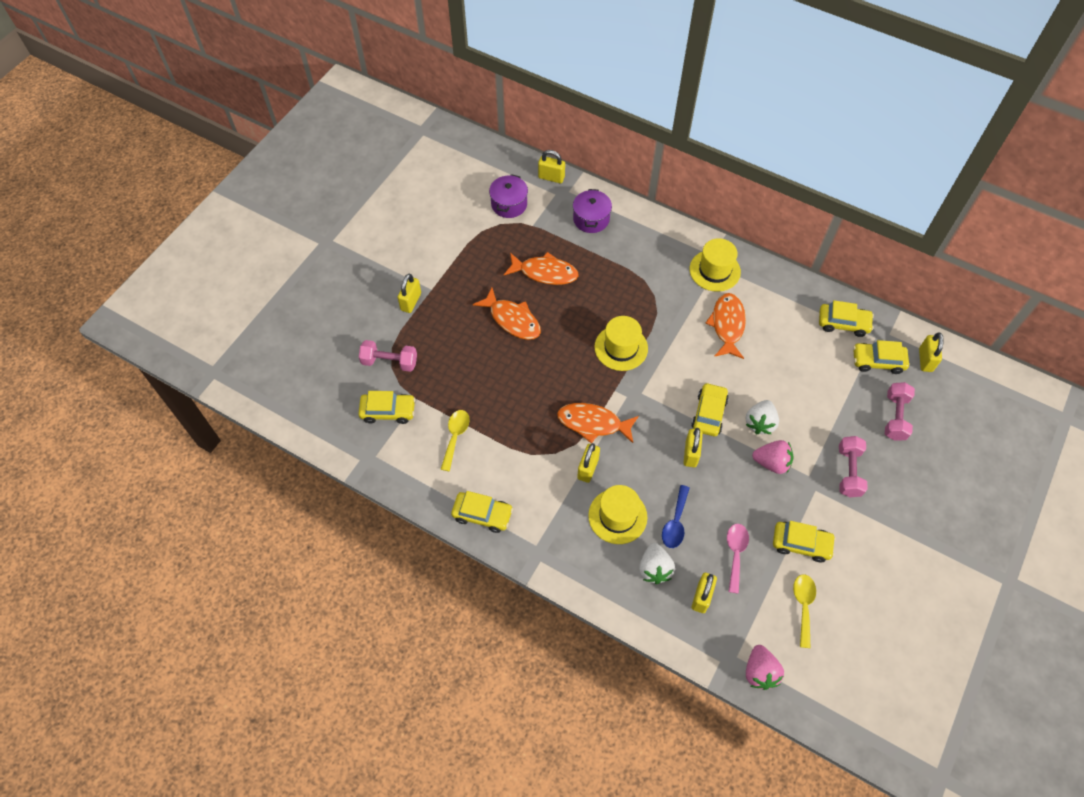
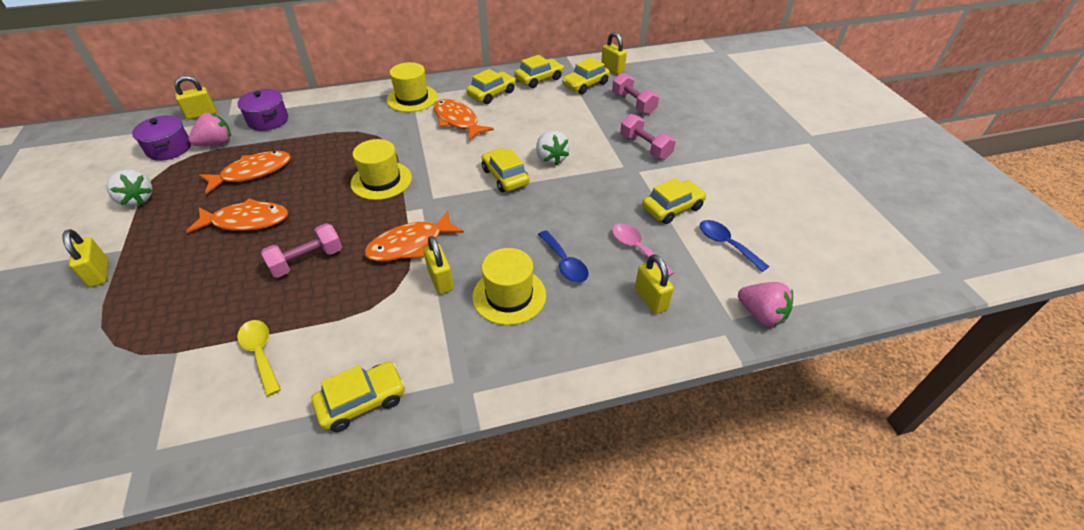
camera: 45 degrees left, 15 degrees down
yellow car [358,391,415,424] -> yellow car moved to [466,69,516,104]
pink dumbbell [359,340,417,372] -> pink dumbbell moved to [261,223,342,278]
white strawberry [639,543,675,584] -> white strawberry moved to [106,170,153,207]
yellow padlock [684,428,703,467] -> none
pink strawberry [752,440,793,474] -> pink strawberry moved to [189,113,231,146]
yellow spoon [793,574,816,648] -> blue spoon [700,220,769,272]

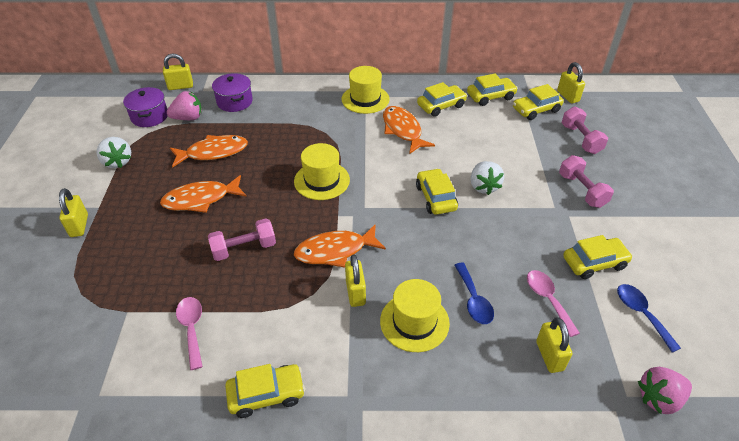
camera: 15 degrees right, 0 degrees up
orange fish [186,198,288,233] -> orange fish turned 150 degrees clockwise [160,175,247,213]
yellow spoon [237,320,281,396] -> pink spoon [176,297,203,370]
pink strawberry [738,282,793,327] -> pink strawberry turned 105 degrees clockwise [638,367,692,414]

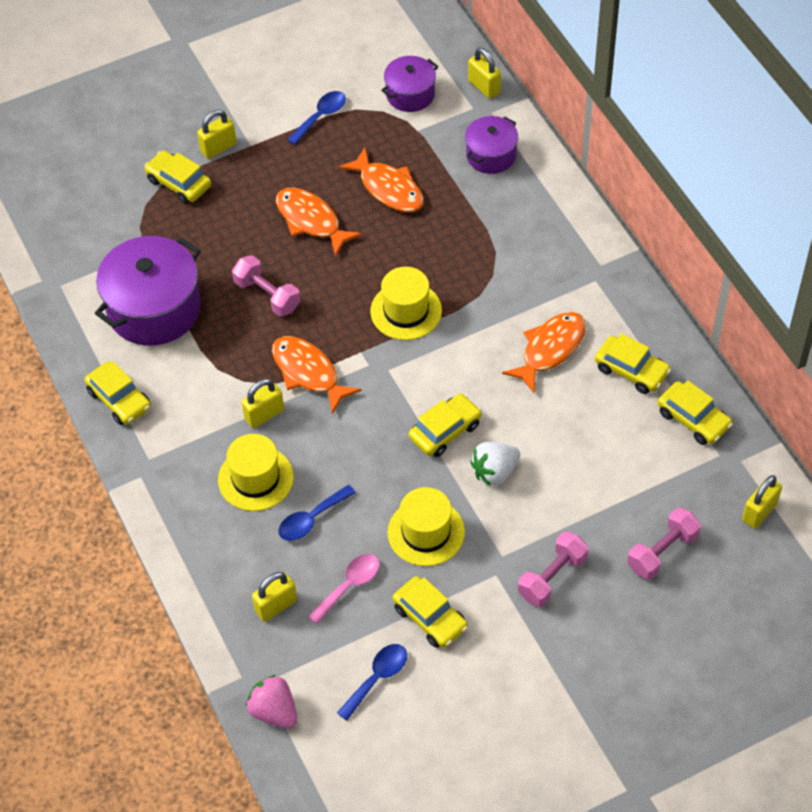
camera: 65 degrees right, 10 degrees up
white strawberry [96,137,131,168] -> blue spoon [287,91,346,145]
pink strawberry [167,91,202,120] -> none
pink spoon [176,297,203,370] -> purple pot [95,236,201,346]
yellow hat [342,66,390,114] -> yellow hat moved to [388,487,465,566]
yellow car [513,84,564,120] -> yellow car moved to [144,150,211,204]

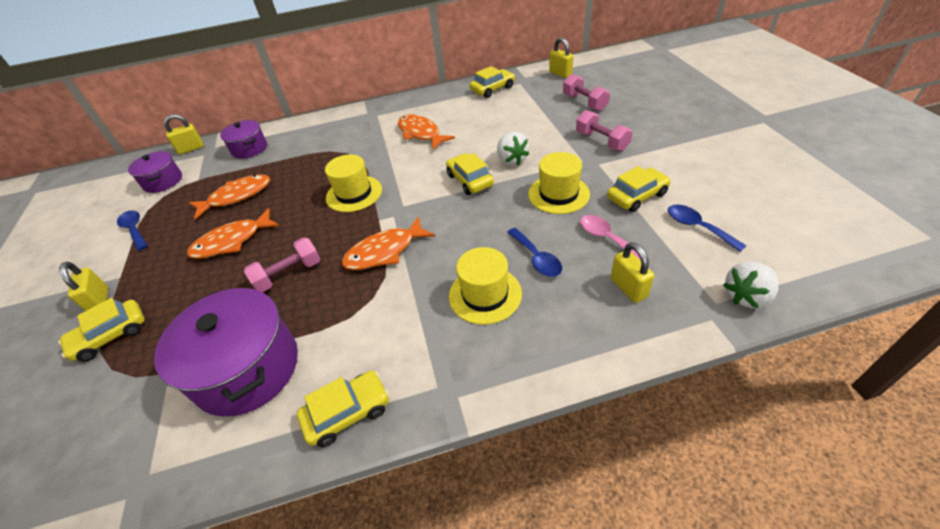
camera: 75 degrees left, 10 degrees down
yellow padlock [242,379,284,428] -> none
pink strawberry [246,675,297,728] -> white strawberry [723,261,779,308]
yellow car [595,333,671,394] -> none

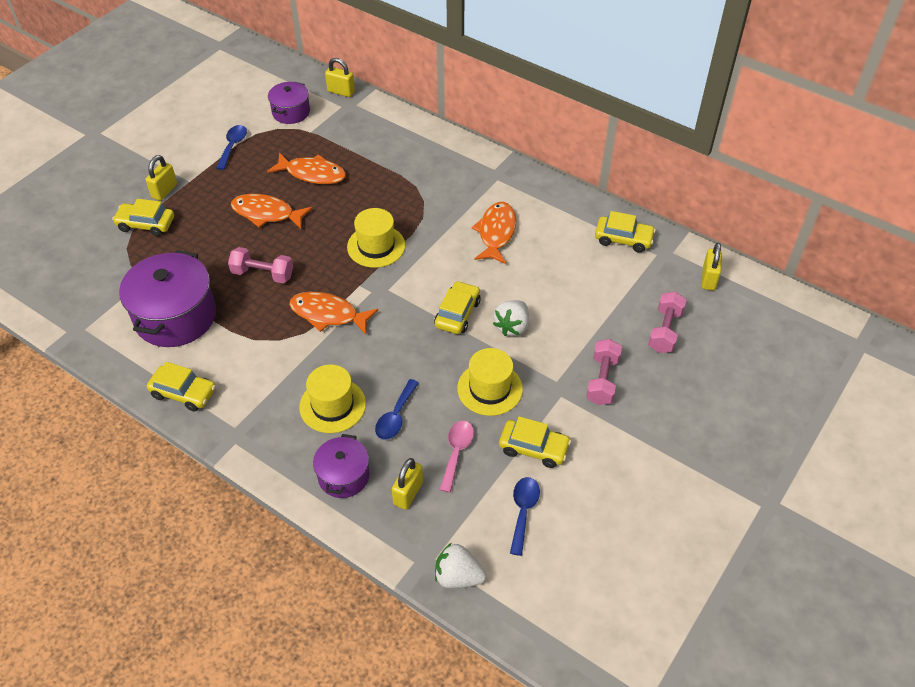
camera: 45 degrees right, 5 degrees up
purple pot [220,120,267,159] -> purple pot moved to [313,434,370,498]

